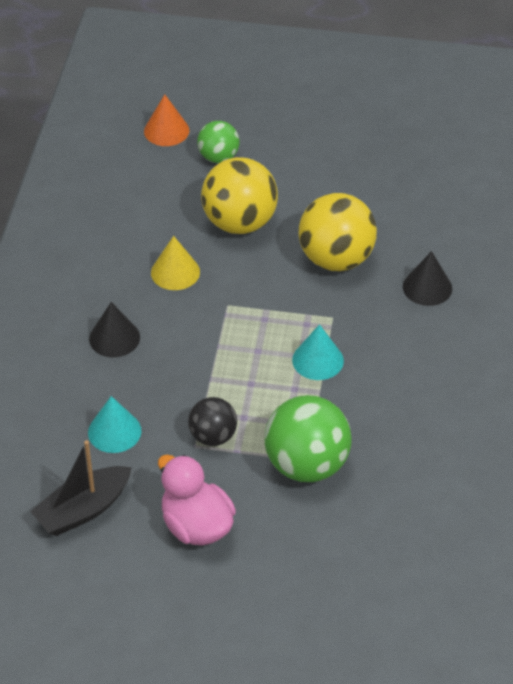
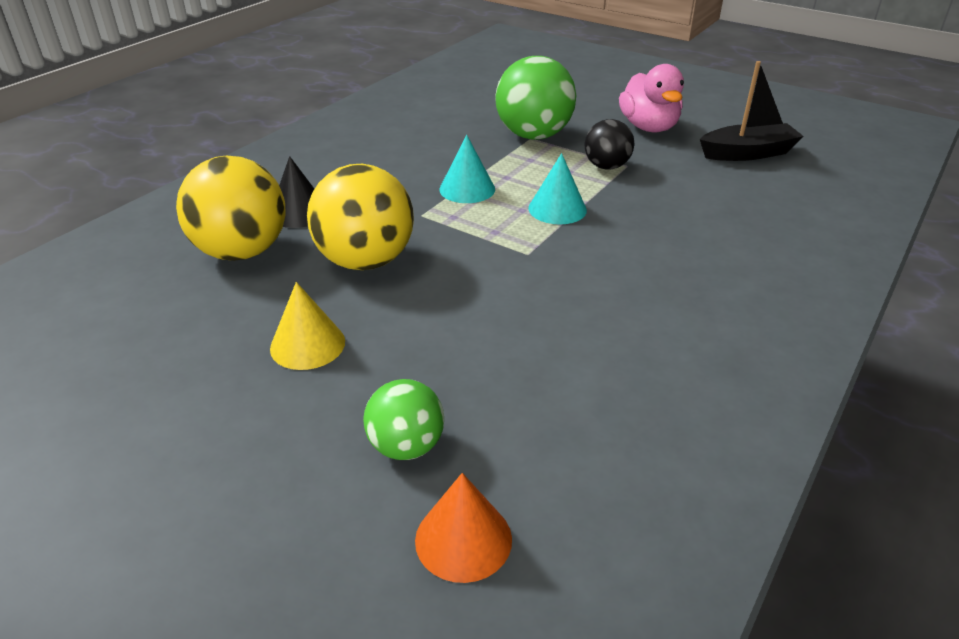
camera: 155 degrees left, 10 degrees down
turquoise cone [88,396,141,453] -> turquoise cone moved to [528,153,587,224]
black cone [89,302,140,357] -> none
yellow cone [151,236,200,290] -> yellow cone moved to [270,282,345,370]
yellow ball [201,157,278,234] -> yellow ball moved to [176,155,286,261]

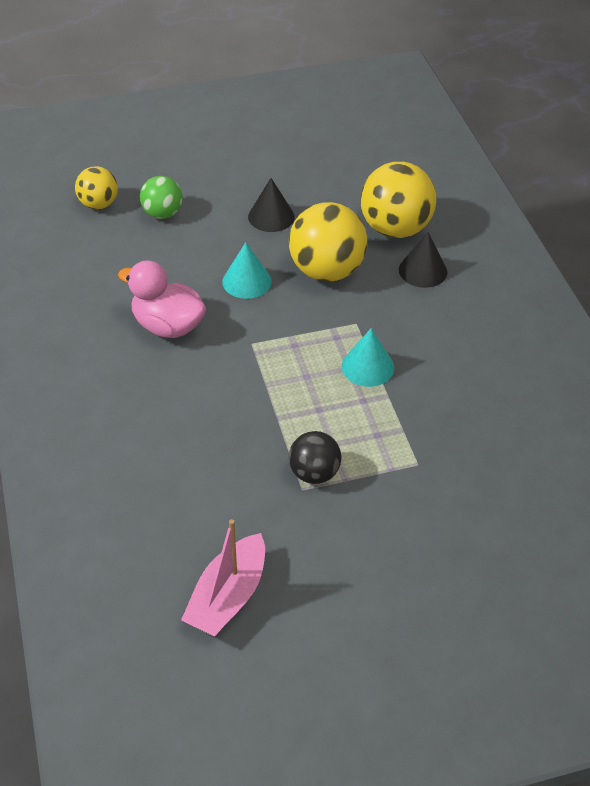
camera: 130 degrees right, 10 degrees up
yellow cone [270,282,345,370] -> black cone [248,178,295,232]
orange cone [415,473,512,583] -> yellow ball [75,166,118,209]
green ball [496,56,576,140] -> none
turquoise cone [528,153,587,224] -> turquoise cone moved to [222,242,272,299]
pink duck [619,64,684,132] -> pink duck moved to [118,260,206,338]
black boat [700,61,804,161] -> pink boat [181,519,265,637]

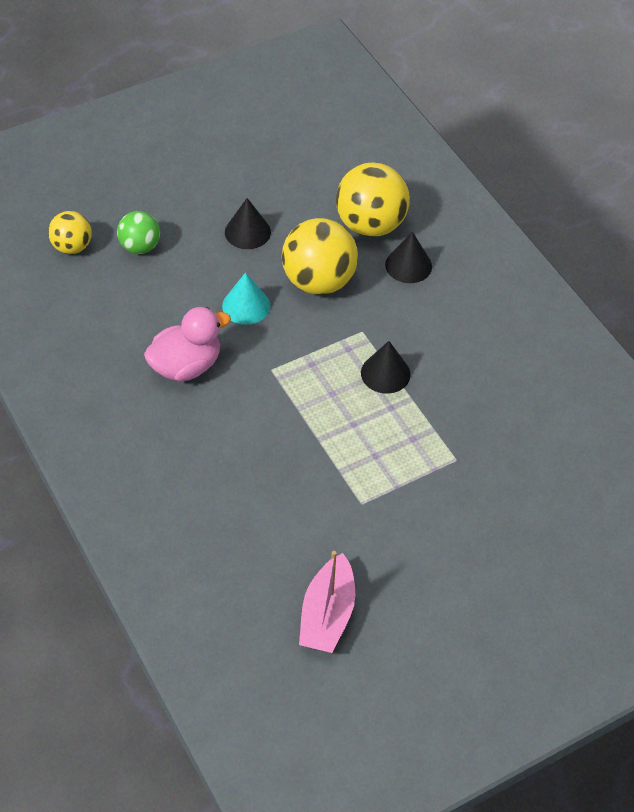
camera: 15 degrees left, 5 degrees up
pink duck [118,260,206,338] -> pink duck turned 135 degrees clockwise [144,307,231,381]
black ball [289,431,341,484] -> none
turquoise cone [342,328,394,387] -> black cone [361,341,411,394]

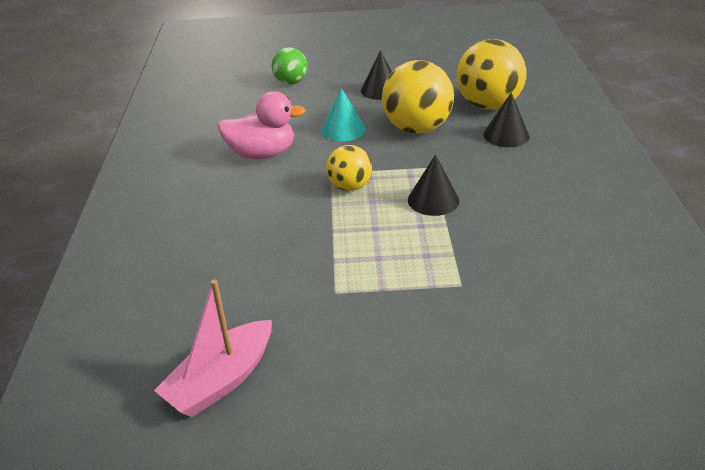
camera: 30 degrees right, 15 degrees down
yellow ball [48,211,92,254] -> yellow ball moved to [326,145,372,191]

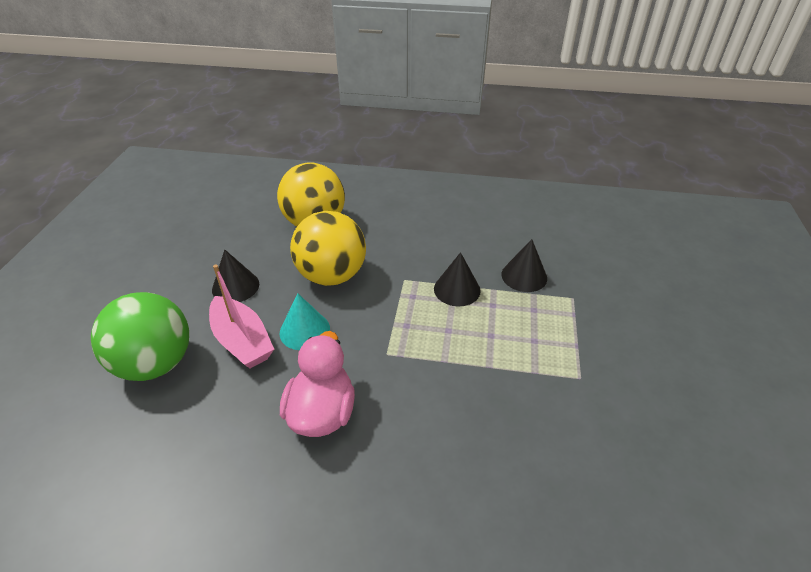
camera: 80 degrees left, 5 degrees up
pink boat [154,279,272,417] -> pink boat moved to [209,264,274,368]
green ball [271,47,308,84] -> green ball [91,292,189,381], size x1.74
yellow ball [326,145,372,191] -> none
black cone [483,92,529,147] -> black cone moved to [501,239,547,292]

